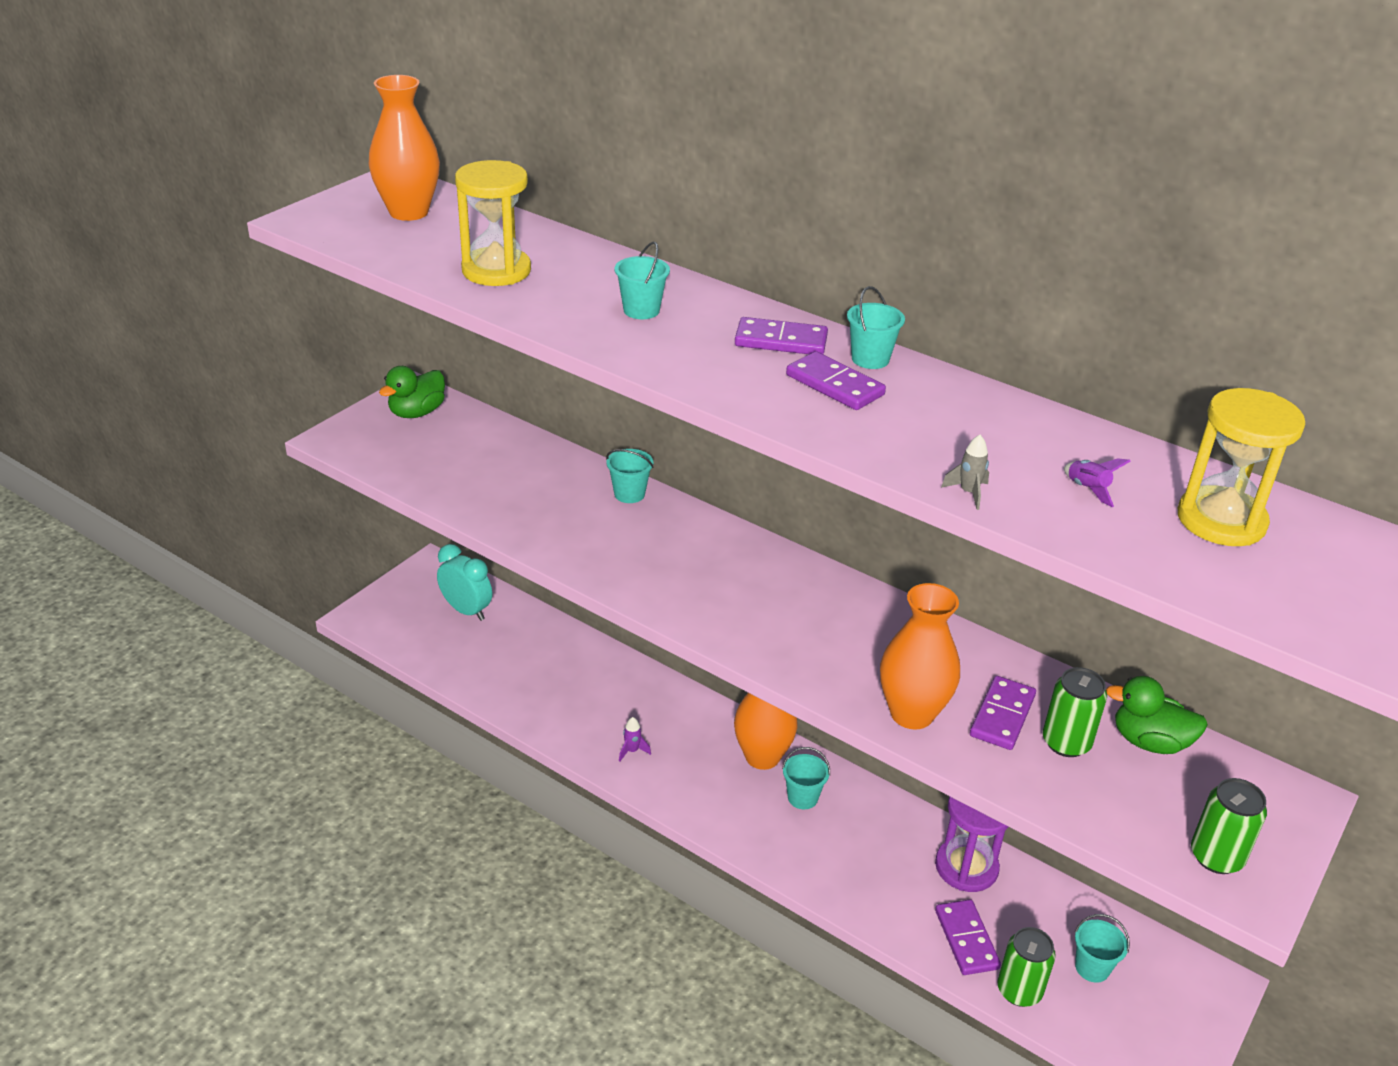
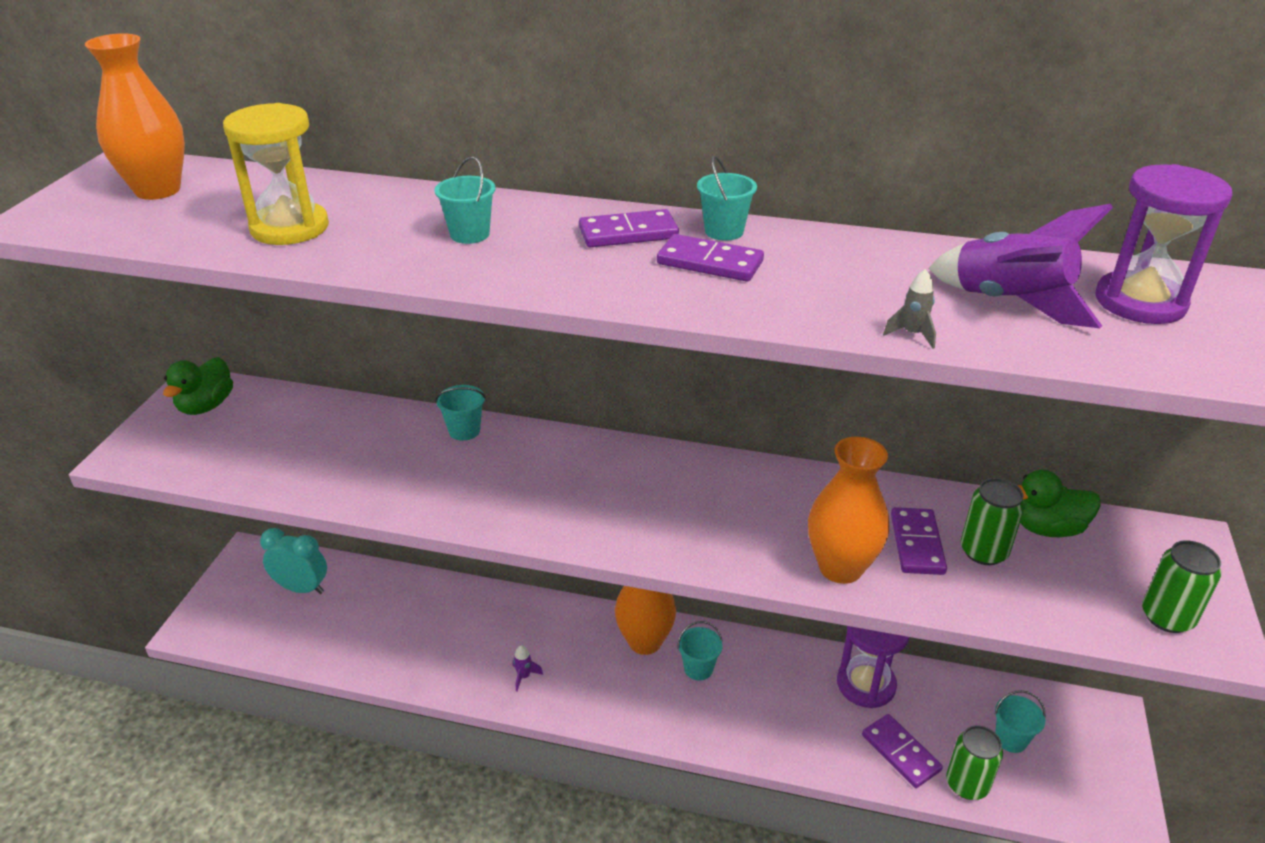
camera: 20 degrees left, 0 degrees up
purple rocket [1064,458,1131,507] -> purple rocket [928,204,1113,328], size x2.37
yellow hourglass [1178,388,1306,546] -> purple hourglass [1095,164,1232,324]

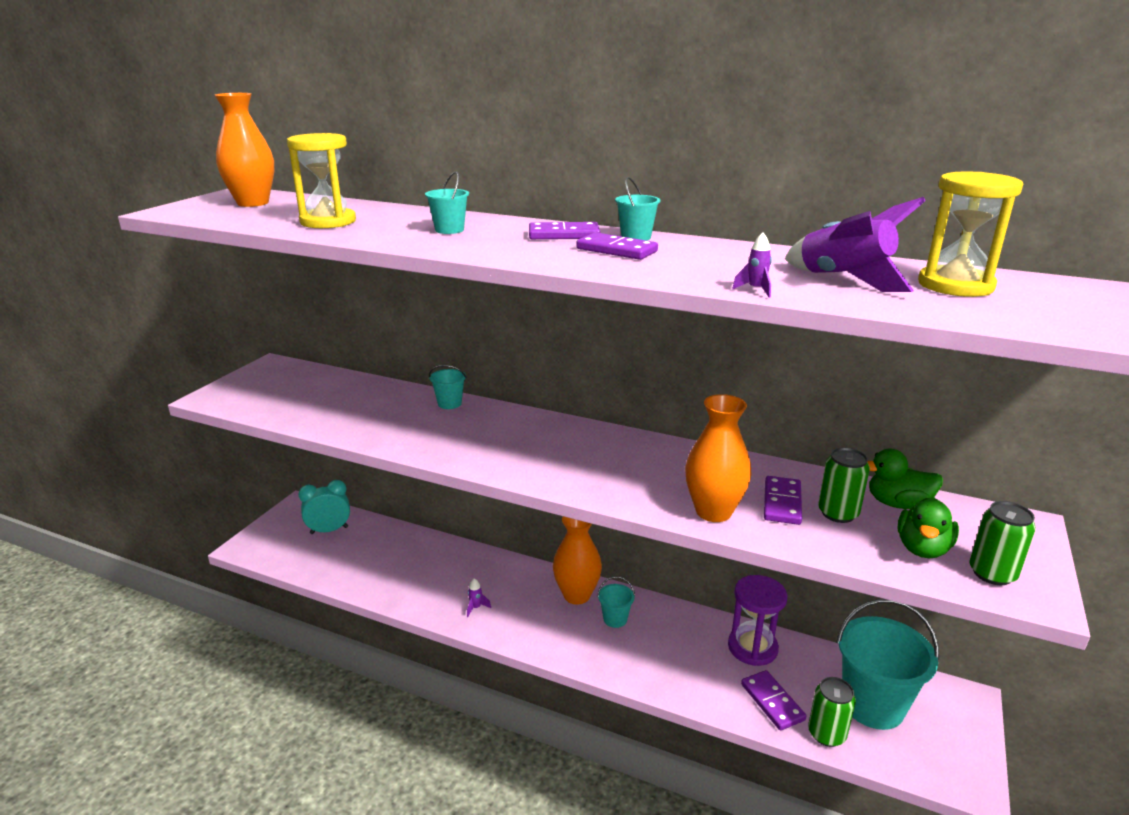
camera: 10 degrees right, 10 degrees down
green duck [163,357,233,415] -> green duck moved to [897,498,959,558]
turquoise clock [260,528,327,594] -> turquoise clock turned 45 degrees counterclockwise [299,480,350,534]
grey rocket [883,269,936,349] -> purple rocket [732,232,772,298]
turquoise bucket [995,690,1045,753] -> turquoise bucket [836,599,939,730], size x2.19
purple hourglass [1095,164,1232,324] -> yellow hourglass [918,172,1023,297]

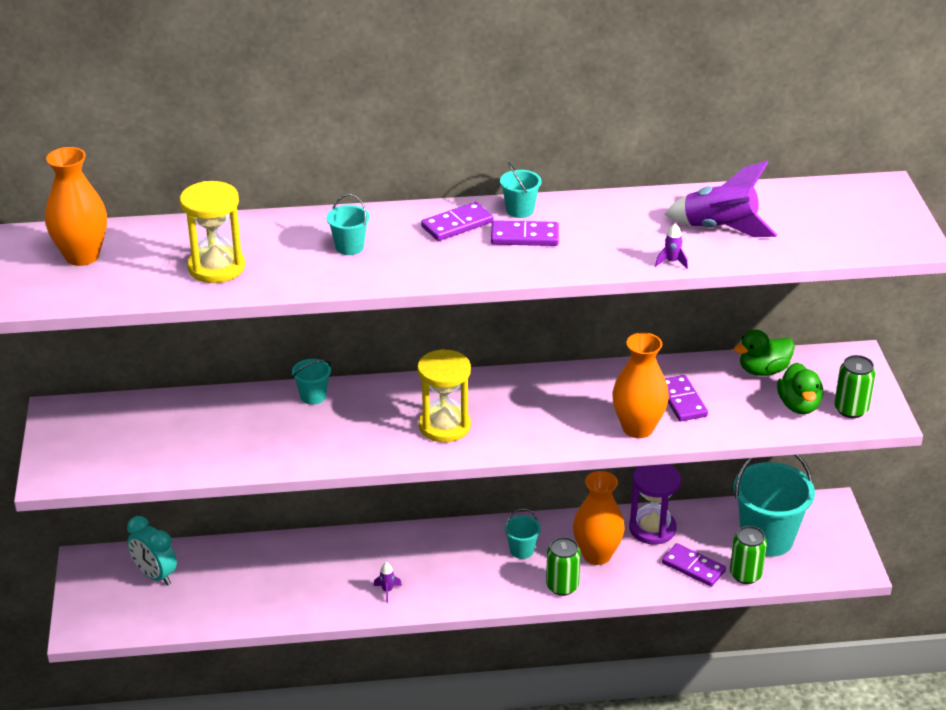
camera: 30 degrees left, 10 degrees up
turquoise clock [299,480,350,534] -> turquoise clock turned 90 degrees counterclockwise [127,516,177,586]
orange vase [553,516,602,605] -> orange vase moved to [573,471,625,565]
green can [818,447,870,523] -> green can moved to [546,537,581,596]
yellow hourglass [918,172,1023,297] -> yellow hourglass moved to [417,349,471,442]

